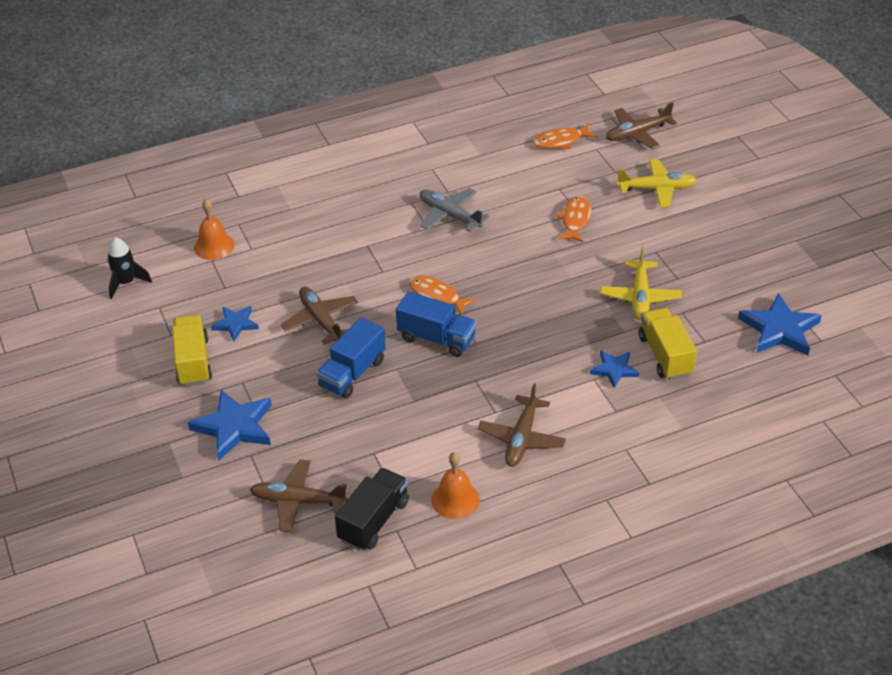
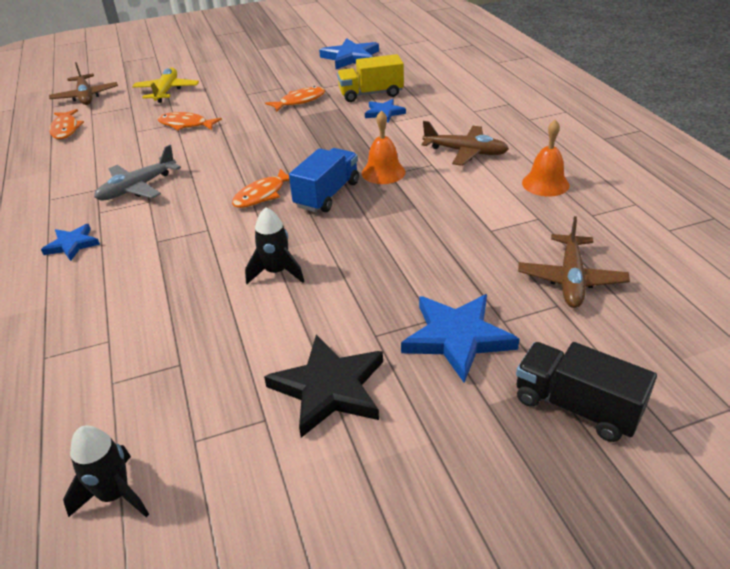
camera: 85 degrees left, 5 degrees down
yellow truck [172,315,212,386] -> black star [264,335,383,438]
orange bell [194,199,235,260] -> orange bell moved to [362,110,406,184]
blue star [211,306,259,341] -> blue star moved to [41,224,100,261]
brown plane [281,287,358,345] -> black rocket [245,207,304,284]
blue truck [317,317,386,399] -> none
black truck [335,468,409,551] -> black truck moved to [516,342,657,442]
yellow plane [600,247,682,320] -> orange fish [265,86,325,112]

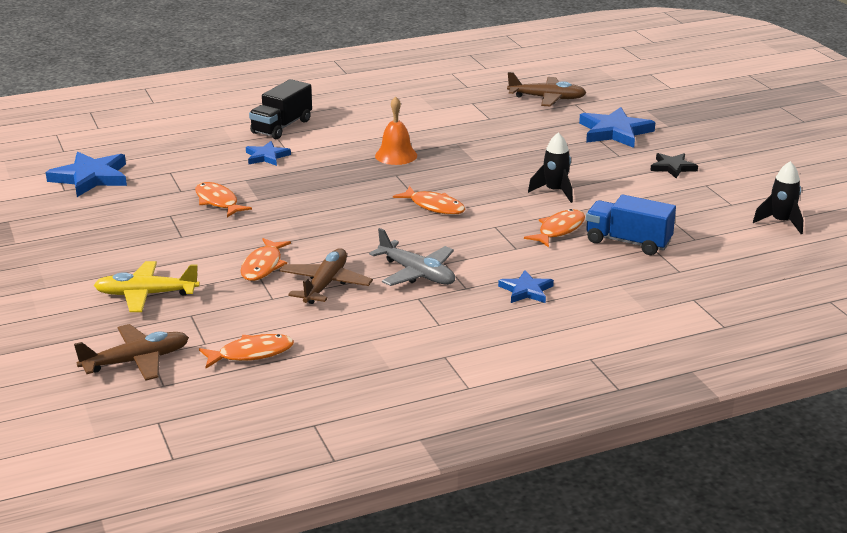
camera: 95 degrees left, 10 degrees down
black star [264,335,383,438] -> black star [650,153,698,178], size x0.58
blue truck [289,148,359,212] -> blue truck moved to [586,195,676,255]
yellow truck [337,54,404,102] -> none
brown plane [421,121,509,166] -> brown plane moved to [279,248,373,304]
black truck [516,342,657,442] -> black truck moved to [249,79,312,139]
orange bell [522,120,570,196] -> none
none -> orange fish [524,209,585,247]

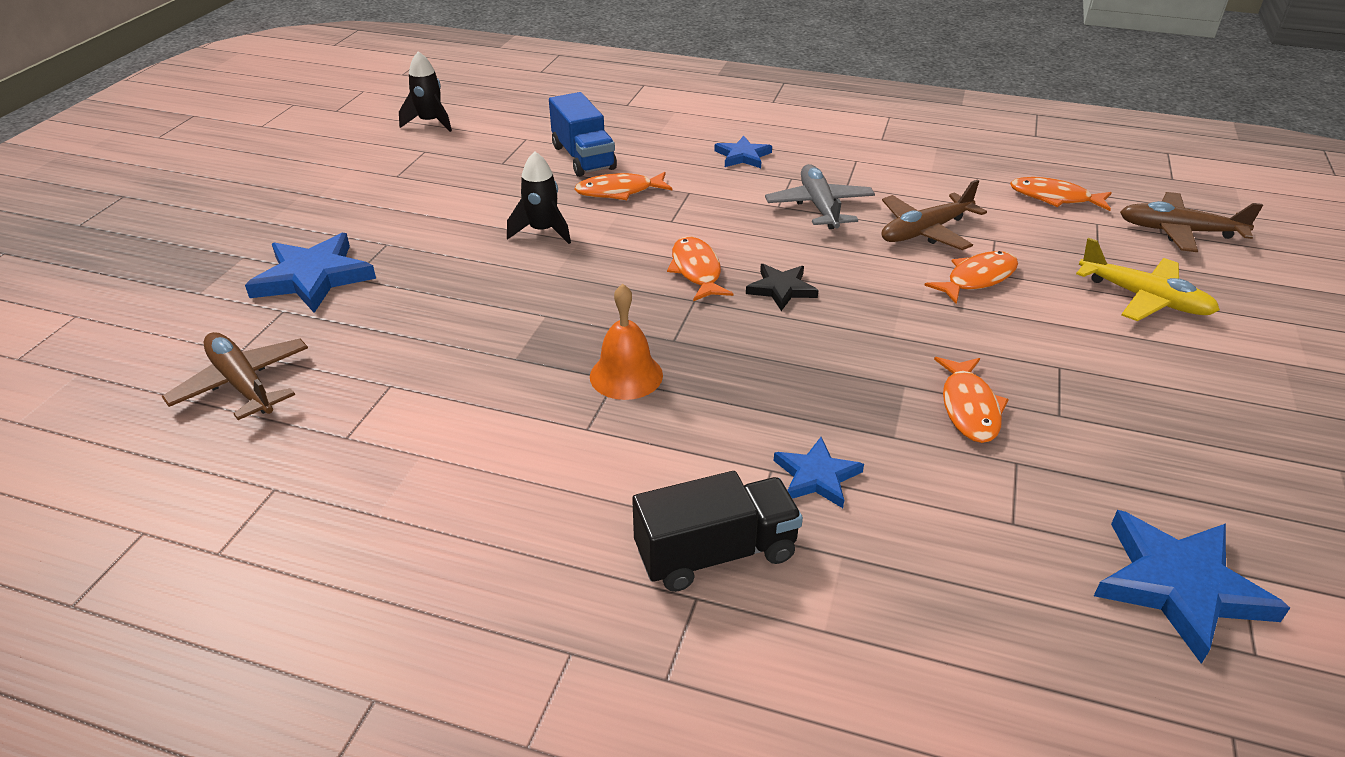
camera: 140 degrees left, 10 degrees up
black star [650,153,698,178] -> black star moved to [746,264,819,311]

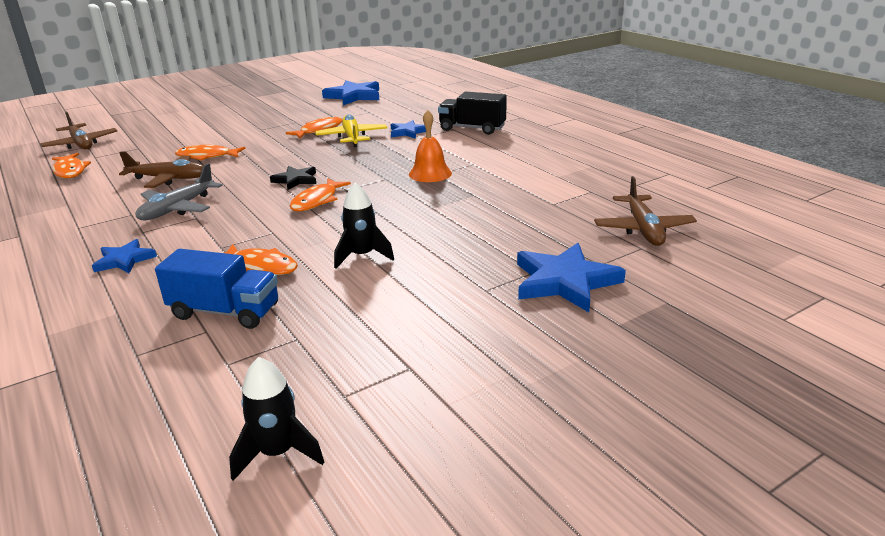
camera: 140 degrees left, 10 degrees down
blue truck [549,92,617,177] -> blue truck turned 90 degrees clockwise [155,249,278,329]
yellow plane [1076,238,1220,321] -> yellow plane moved to [315,114,387,147]

